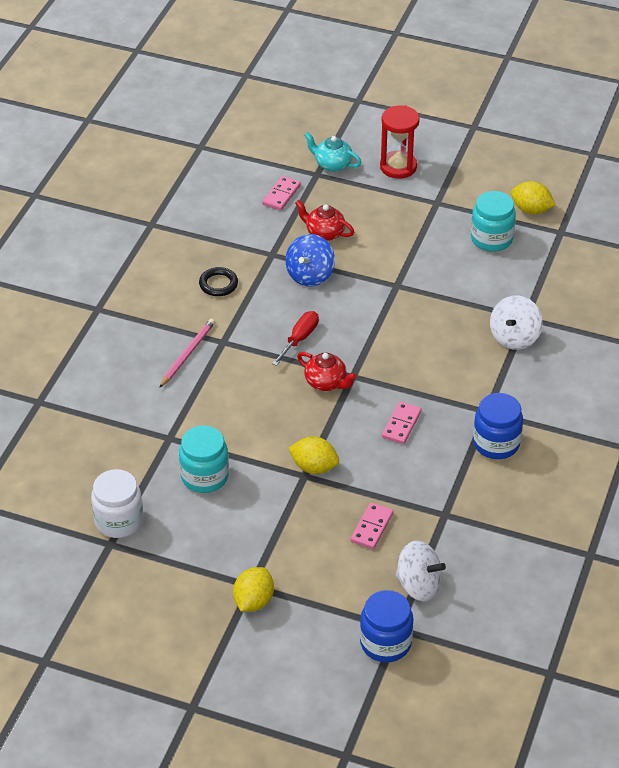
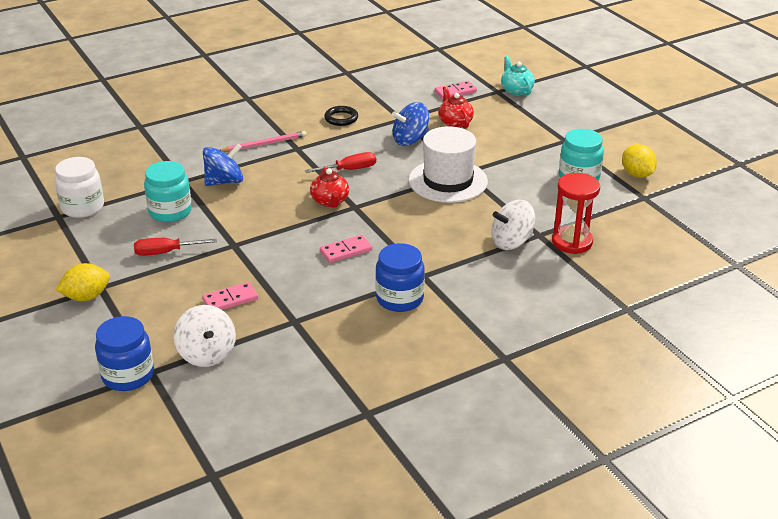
camera: 40 degrees right, 10 degrees down
yellow lemon [289,436,339,474] -> none
red hourglass [380,105,420,179] -> red hourglass moved to [552,173,600,254]
none -> red screwdriver [134,238,217,256]
none -> blue spinning top [203,144,243,186]
none -> white hat [409,126,488,203]

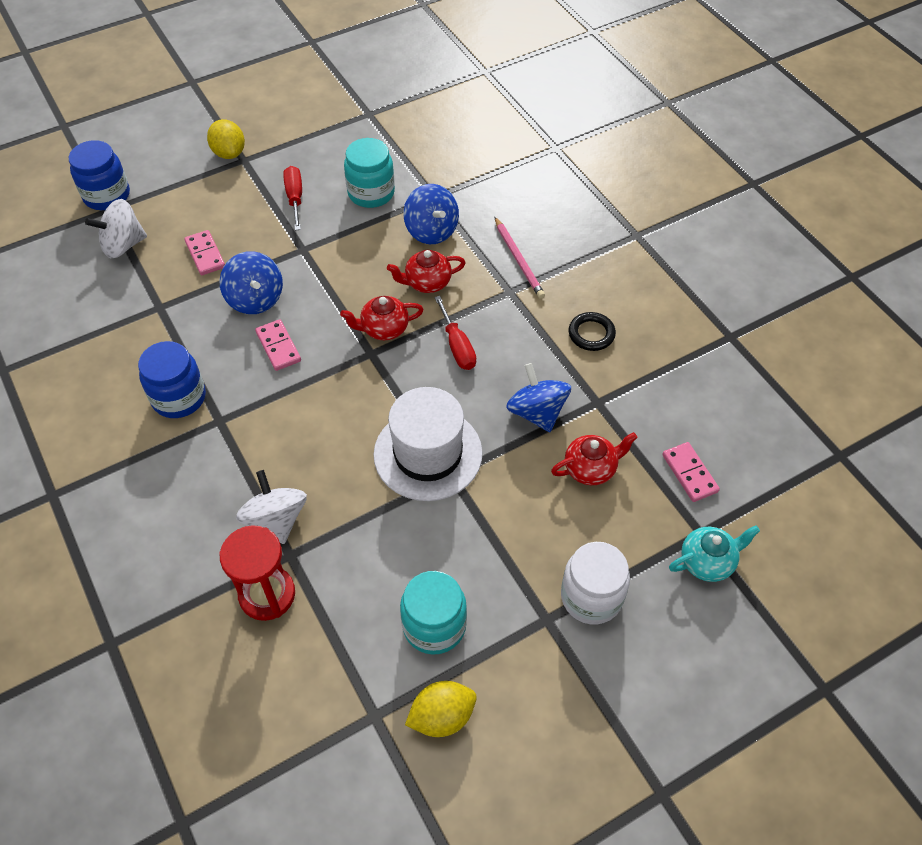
camera: 90 degrees right, 20 degrees up
white jar [55,157,104,218] -> white jar moved to [561,542,630,624]
none -> blue spinning top [219,251,283,314]
none -> red teapot [387,250,466,293]

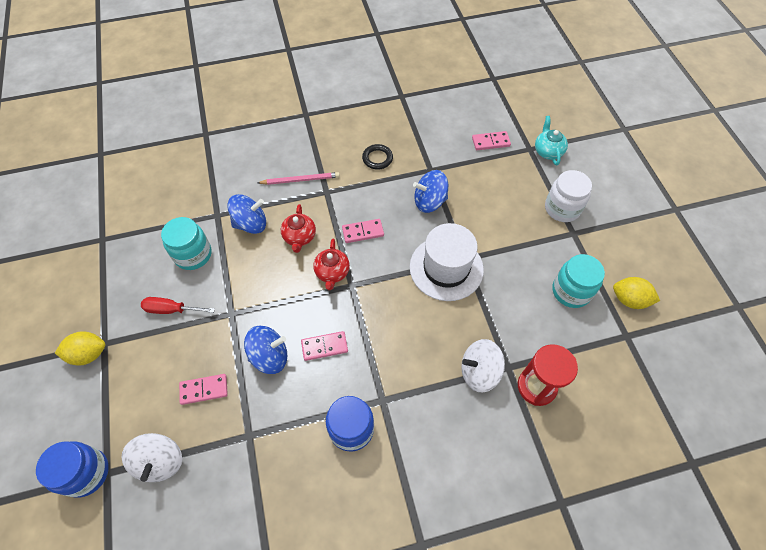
camera: 75 degrees left, 5 degrees up
yellow lemon [405,681,477,737] -> yellow lemon turned 60 degrees counterclockwise [613,277,660,309]
red screwdriver [434,296,476,370] -> pink domino [342,219,384,243]
red teapot [551,432,638,485] -> none

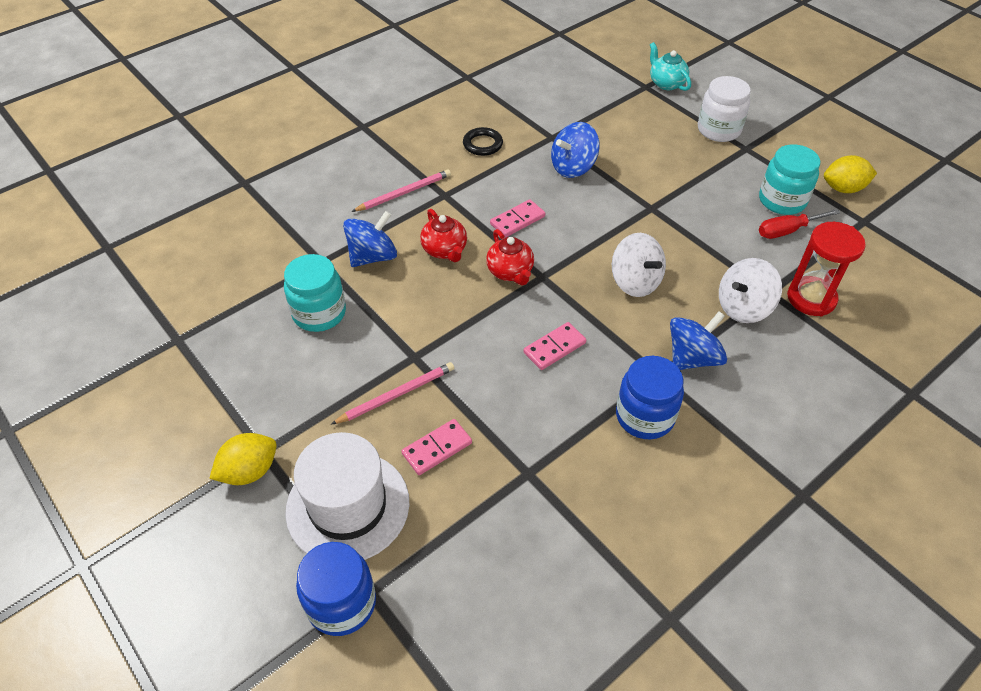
camera: 25 degrees left, 10 degrees down
white spinning top [122,433,182,482] -> white spinning top moved to [612,233,666,297]
red screwdriver [141,297,215,314] -> red screwdriver moved to [759,209,841,239]
blue spinning top [244,326,287,374] -> blue spinning top moved to [670,311,727,370]
white hat [410,223,484,301] -> white hat moved to [285,432,409,560]
pink domino [472,131,511,150] -> none
none -> pink pencil [331,362,454,425]

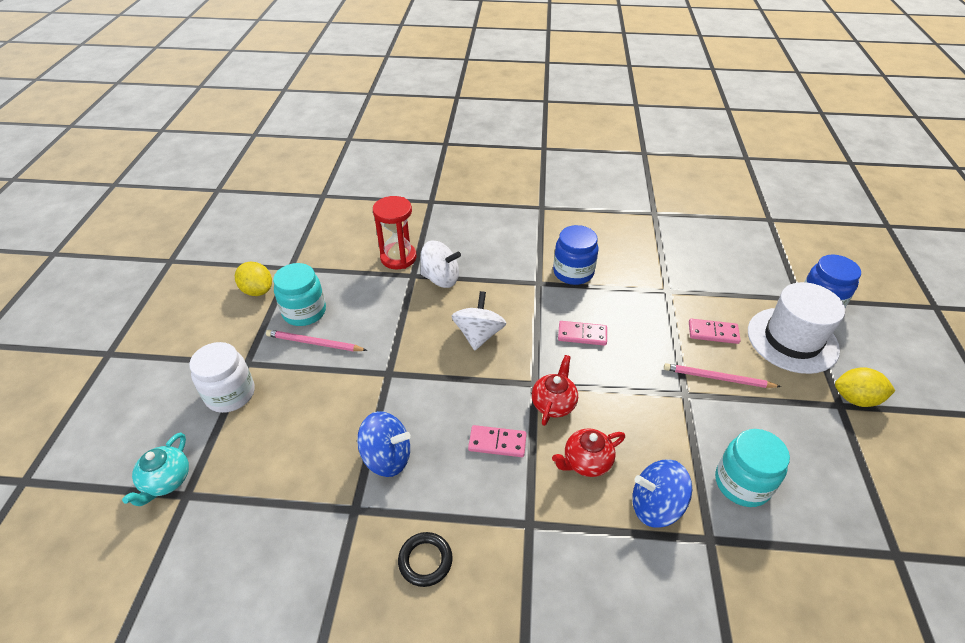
camera: 135 degrees left, 5 degrees down
pink pencil [351,169,451,212] -> pink pencil moved to [266,330,367,352]
red teapot [420,209,467,262] -> red teapot turned 135 degrees counterclockwise [552,428,625,477]
blue spinning top [670,311,727,370] -> none
red screwdriver [759,209,841,239] -> none

